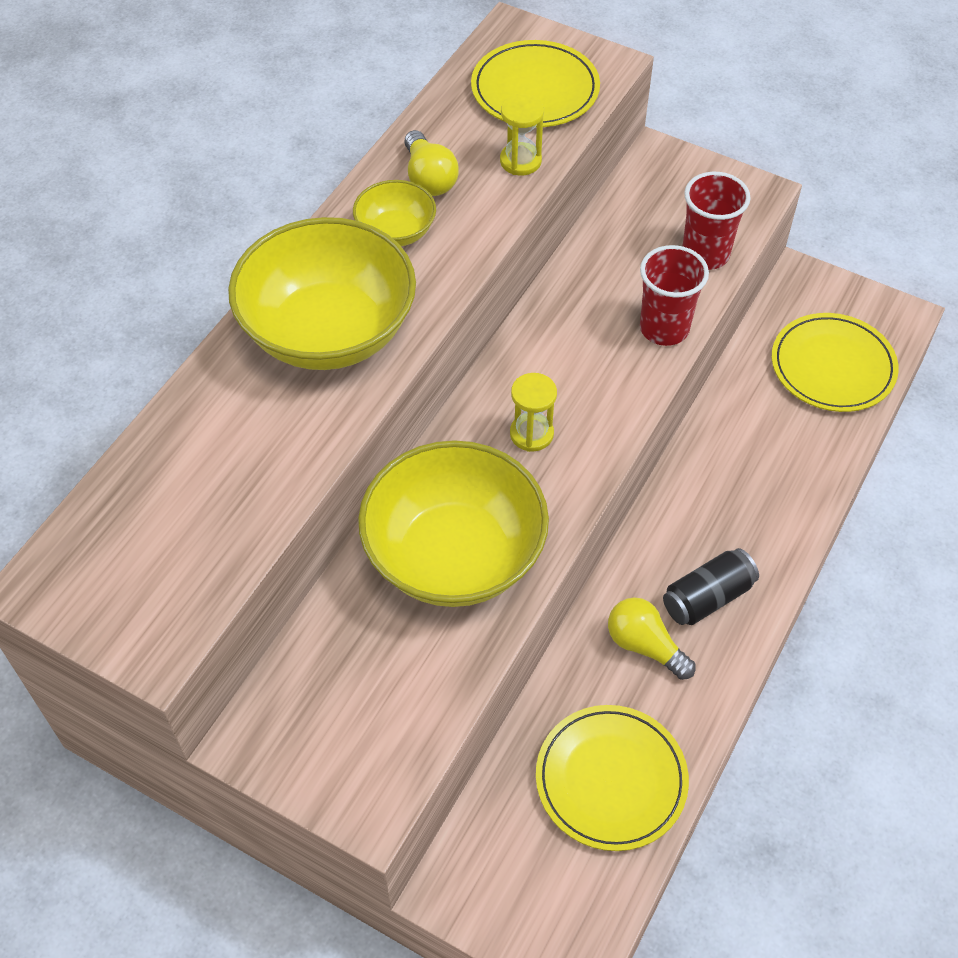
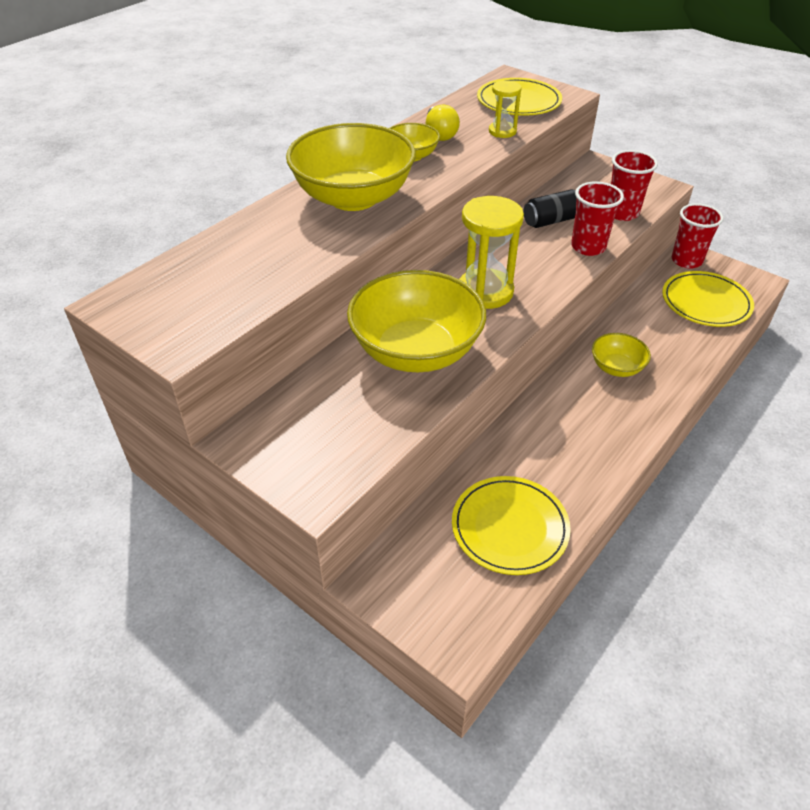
camera: 10 degrees right, 10 degrees down
yellow hourglass [510,373,557,452] -> yellow hourglass [459,196,524,309], size x1.81
yellow light bulb [608,597,695,680] -> none
black can [663,548,759,625] -> black can moved to [523,189,577,228]
none -> yellow bowl [592,333,651,377]
none -> red cup [672,203,724,269]

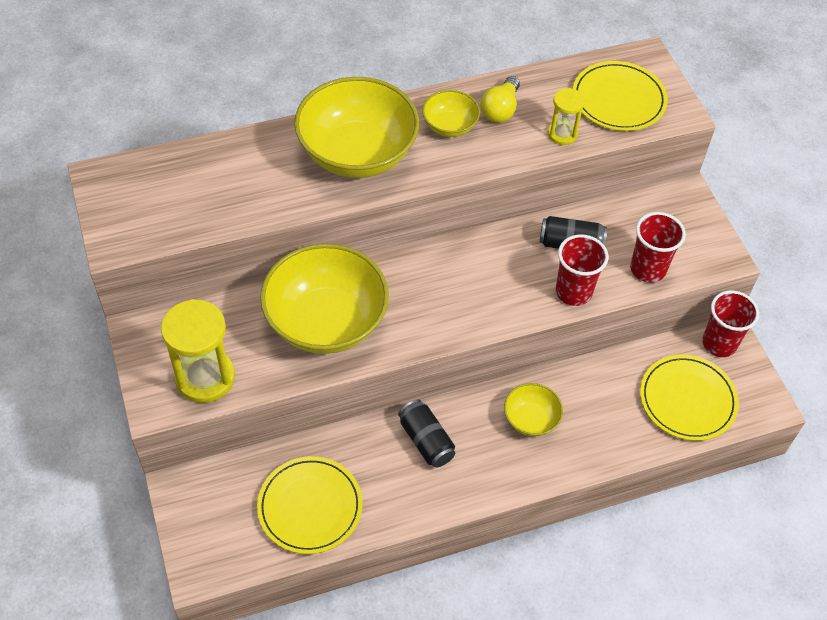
camera: 30 degrees right, 10 degrees up
yellow hourglass [459,196,524,309] -> yellow hourglass moved to [161,299,235,403]
none -> black can [398,399,455,468]

